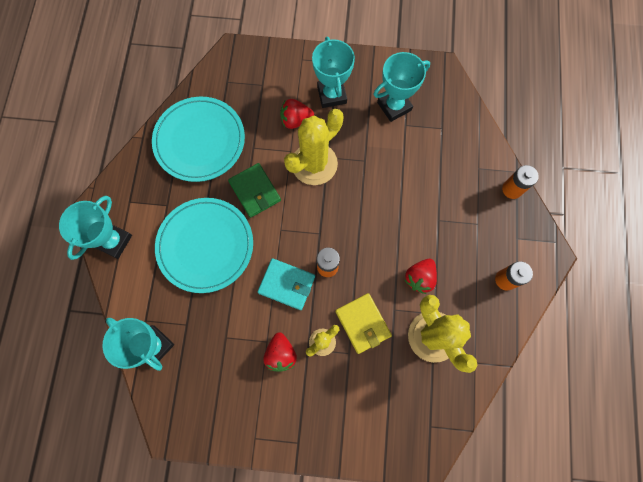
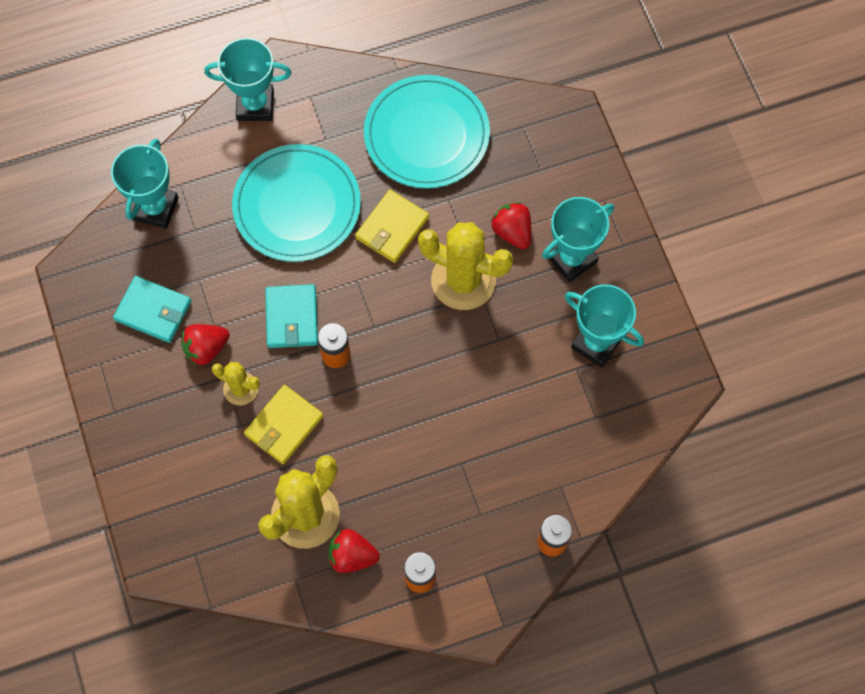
camera: 65 degrees right, 5 degrees down
green wallet [228,163,281,218] -> yellow wallet [355,190,429,263]
red strawberry [405,259,437,294] -> red strawberry moved to [328,529,380,573]
none -> turquoise wallet [113,276,192,343]

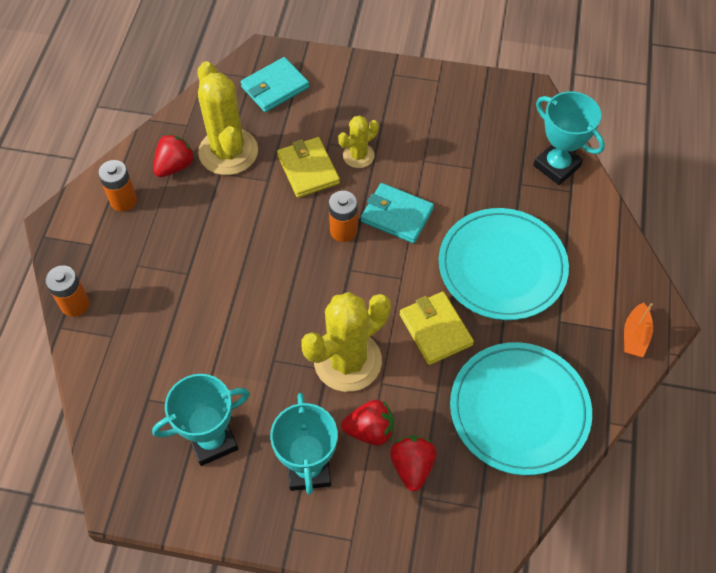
camera: 120 degrees right, 10 degrees down
turquoise wallet [113,276,192,343] -> turquoise wallet moved to [241,57,309,112]
red strawberry [181,324,230,366] -> red strawberry moved to [390,435,437,491]
turquoise trophy [204,38,292,121] -> none
none -> orange boat [624,303,653,357]

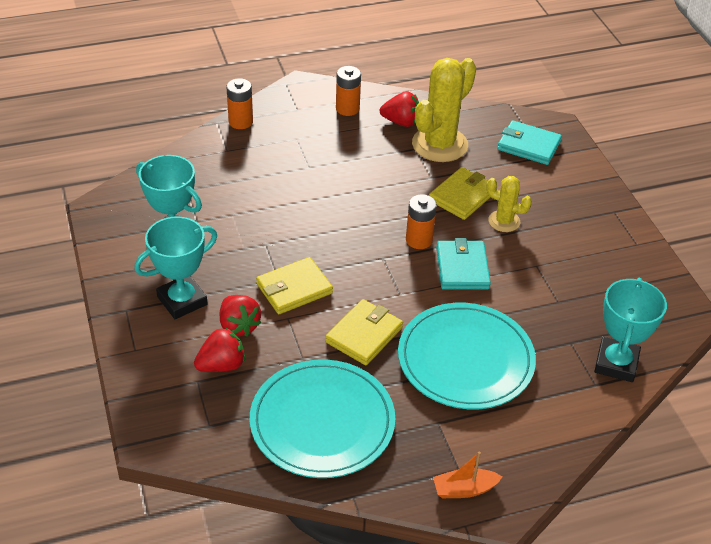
camera: 60 degrees right, 15 degrees down
yellow cactus [301,292,391,392] -> yellow wallet [256,257,333,314]

